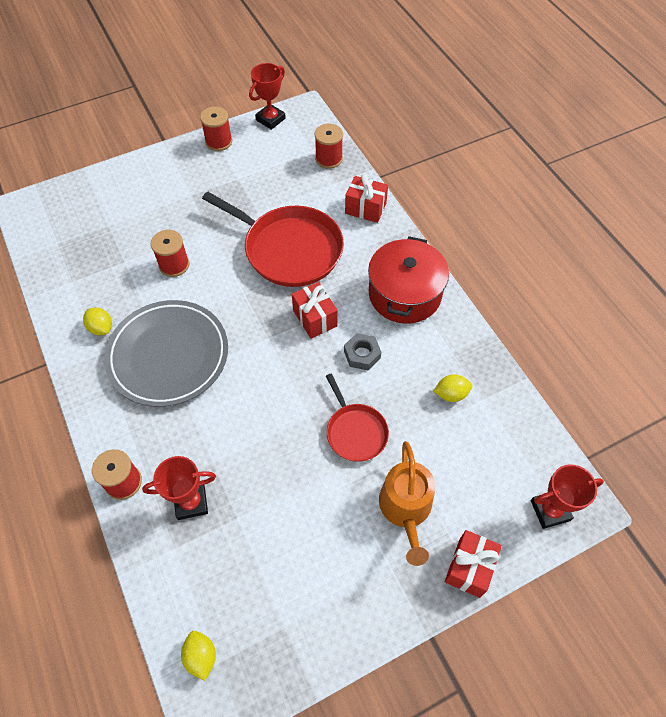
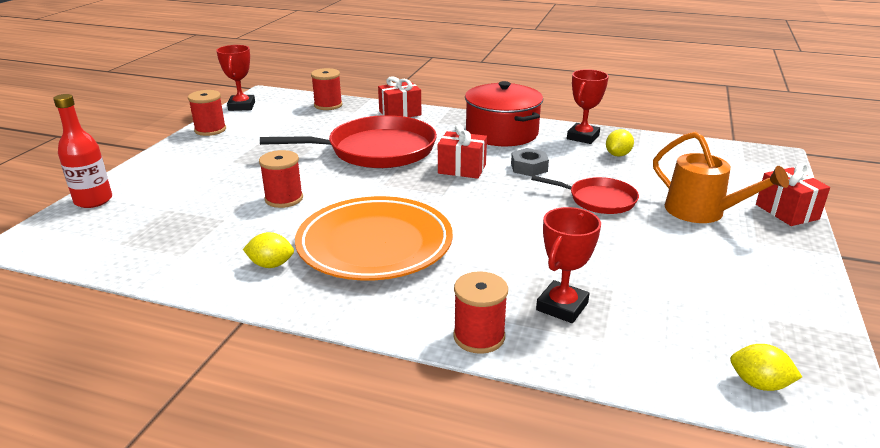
camera: 45 degrees left, 30 degrees down
grey plate [105,300,228,407] -> orange plate [295,196,453,280]
red trophy [531,464,604,529] -> red trophy moved to [567,69,609,144]
none -> red bottle [53,94,112,208]

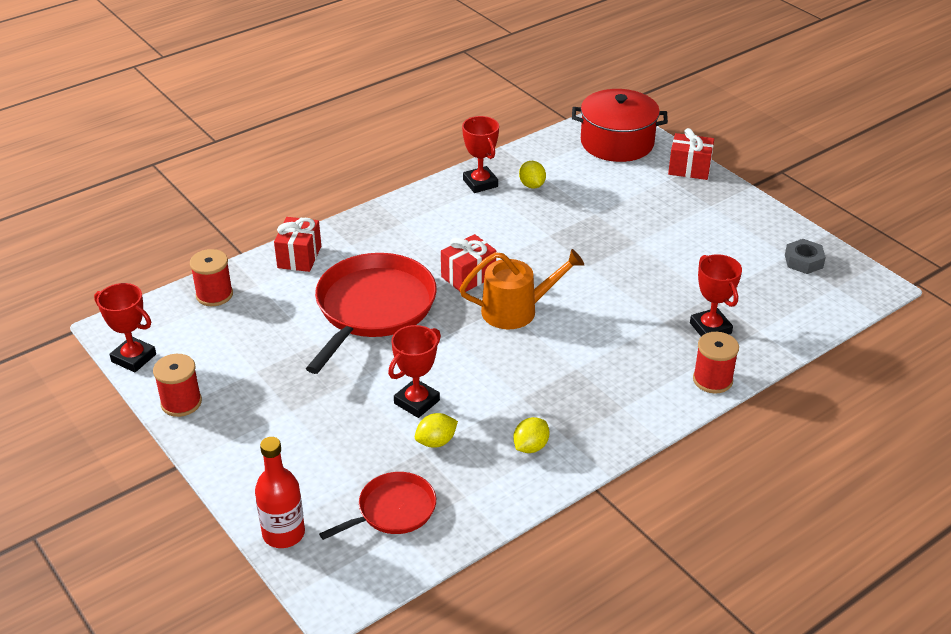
camera: 55 degrees left, 10 degrees up
red spool [259,150,303,208] -> red trophy [388,325,441,418]
orange plate [295,196,453,280] -> none
red pot [465,81,543,146] -> red pot moved to [572,89,668,162]
grey nut [511,148,549,176] -> grey nut moved to [785,239,826,274]
red pan [531,175,639,214] -> red pan moved to [319,472,436,540]
orange watering can [653,132,789,223] -> orange watering can moved to [459,249,584,329]
yellow lemon [730,344,802,391] -> yellow lemon moved to [415,413,458,448]

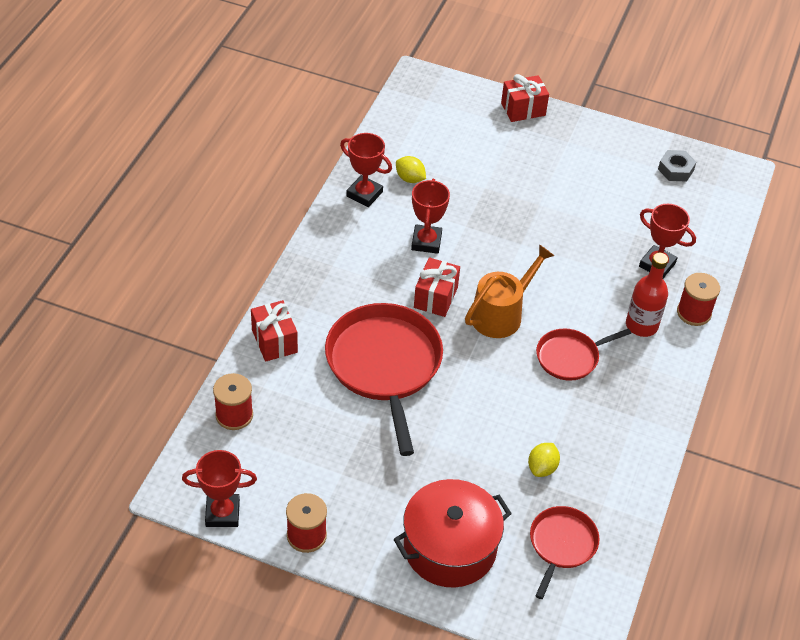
camera: 35 degrees left, 10 degrees up
red bottle [255,437,305,548] -> red bottle moved to [626,253,668,337]
red trophy [388,325,441,418] -> red trophy moved to [411,179,450,254]
yellow lemon [513,417,549,453] -> none
red pot [572,89,668,162] -> red pot moved to [394,479,512,588]
none -> red pan [536,328,631,381]

